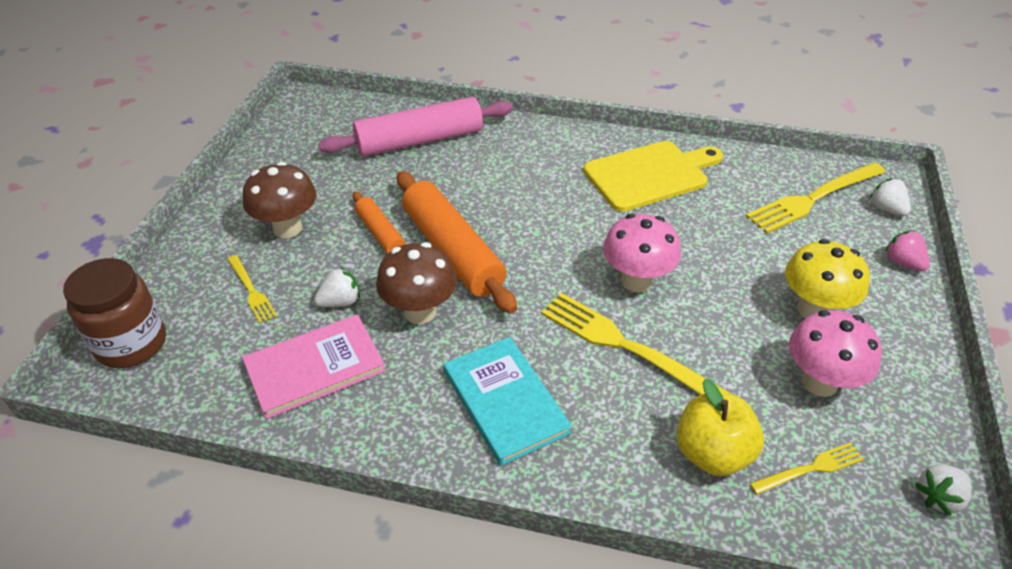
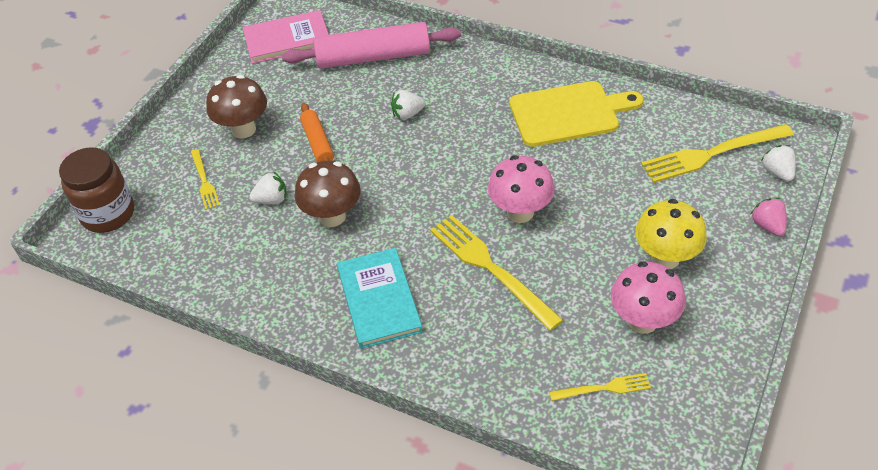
camera: 15 degrees right, 5 degrees up
pink book [242,314,386,419] -> pink book moved to [243,10,329,64]
orange rolling pin [397,171,517,314] -> none
yellow apple [676,379,764,476] -> none
white strawberry [915,465,972,516] -> white strawberry moved to [391,90,425,120]

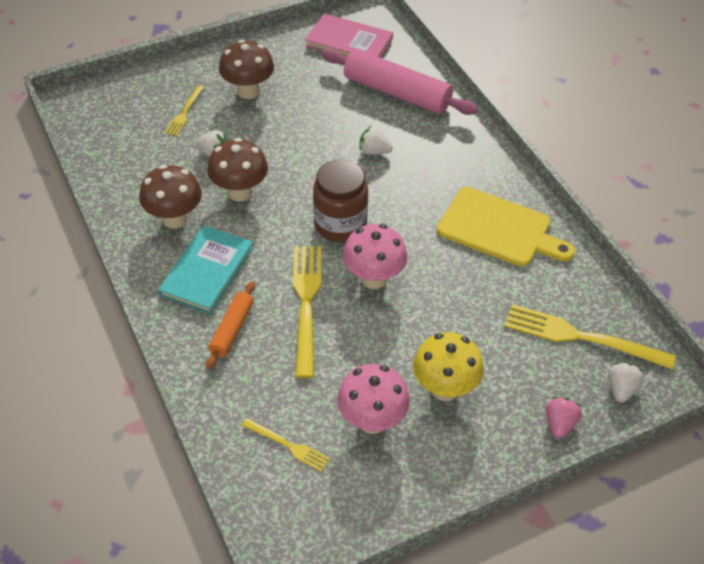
camera: 35 degrees right, 0 degrees up
brown jar [59,147,134,233] -> brown jar moved to [313,160,368,242]
orange rolling pin [300,103,334,162] -> orange rolling pin moved to [206,281,255,369]
none -> brown mushroom [139,165,202,229]

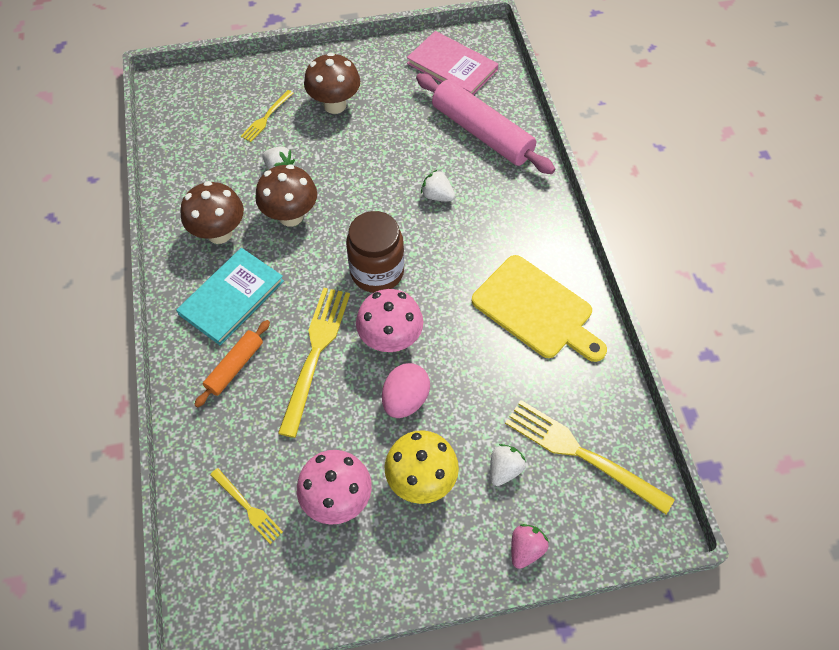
camera: 15 degrees right, 10 degrees up
white strawberry [609,362,644,403] -> white strawberry moved to [490,444,526,486]
none -> pink egg [382,363,430,418]

